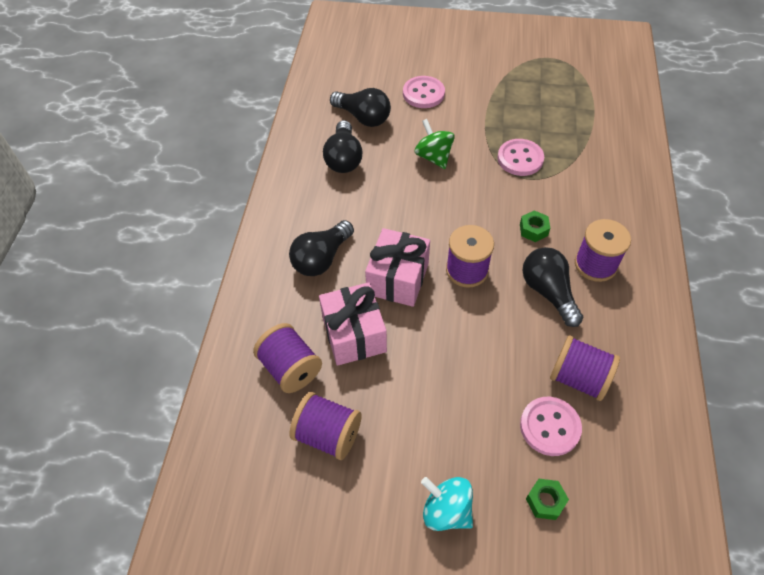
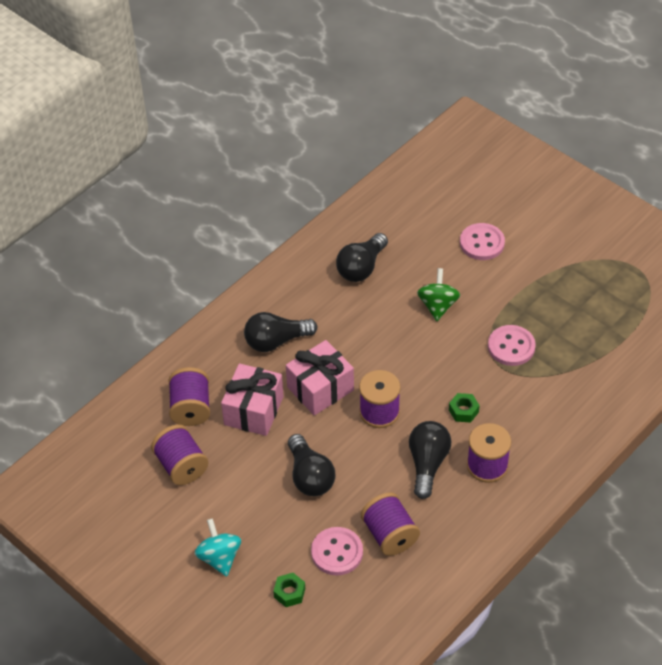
camera: 35 degrees right, 5 degrees down
black light bulb [330,88,391,127] -> black light bulb moved to [288,434,335,496]

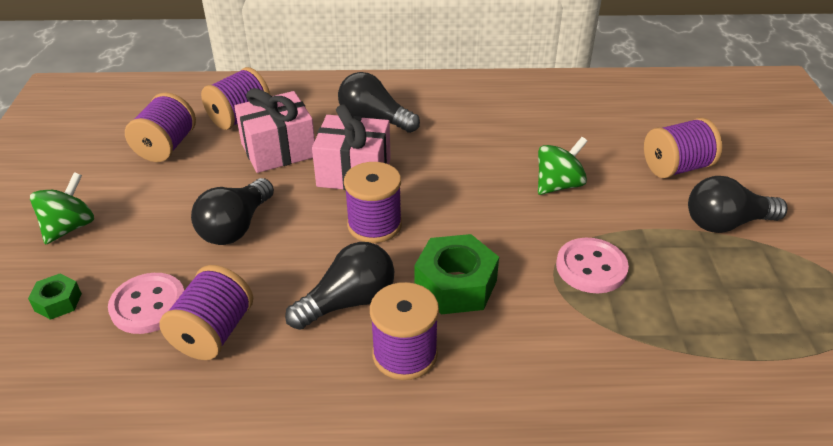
camera: 45 degrees right, 10 degrees down
turquoise spinning top [195,518,241,577] -> green spinning top [30,172,94,245]
black light bulb [336,233,388,282] -> black light bulb moved to [688,176,788,233]
green nut [449,393,480,422] -> green nut [414,234,499,314], size x1.88
pink button [460,223,505,260] -> purple spool [644,118,722,178]

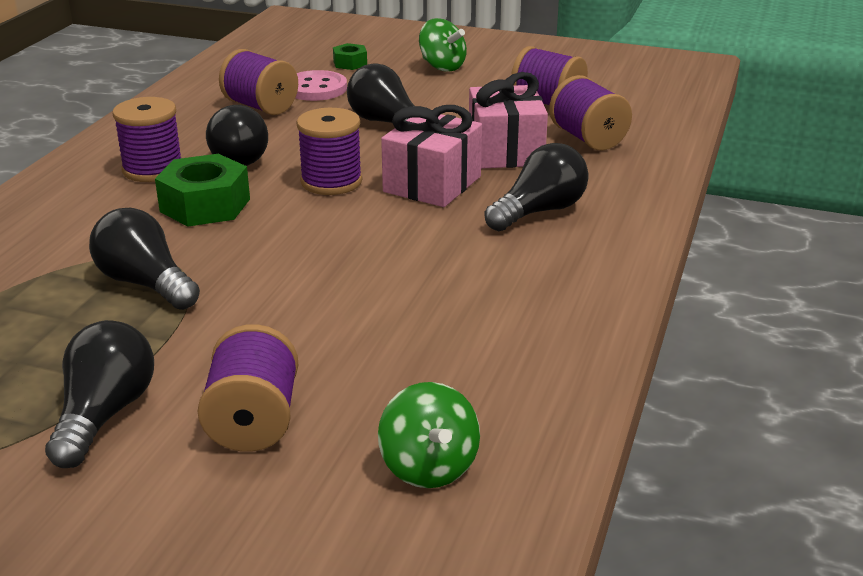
camera: 110 degrees right, 10 degrees down
green spinning top [538,137,588,195] -> green spinning top moved to [378,382,480,488]
pink button [556,238,629,293] -> black light bulb [89,208,200,310]

